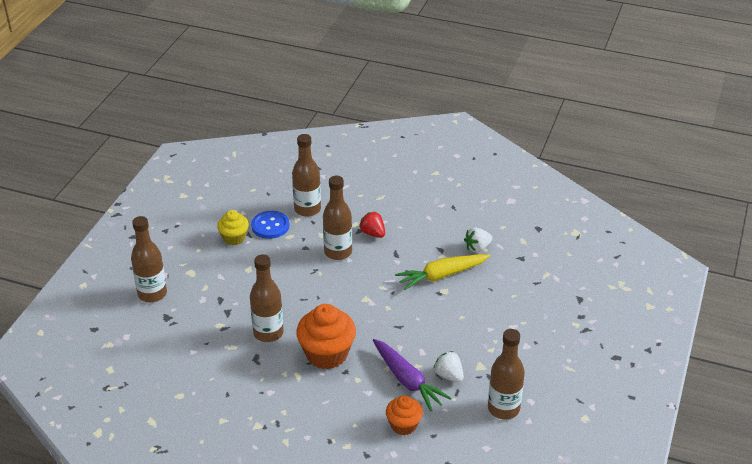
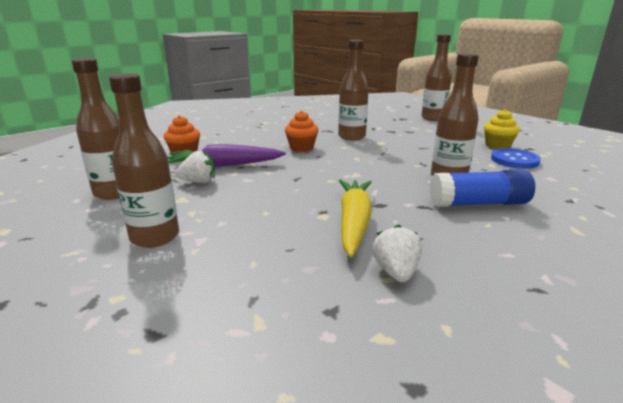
camera: 120 degrees right, 15 degrees down
brown bottle [292,134,321,217] -> brown bottle moved to [109,73,179,248]
orange cupcake [296,304,356,369] -> orange cupcake [285,111,319,152], size x0.59
red strawberry [359,212,385,238] -> blue glue stick [430,169,535,207]

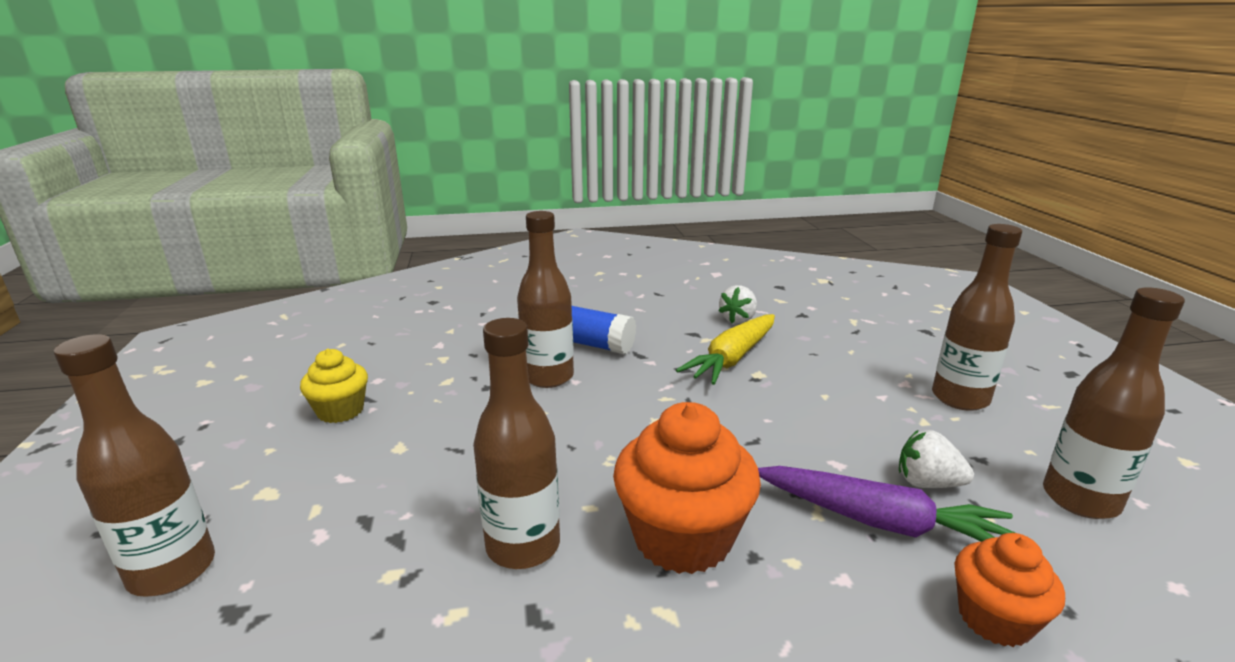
camera: 150 degrees left, 0 degrees up
orange cupcake [285,111,319,152] -> orange cupcake [613,402,761,574], size x1.70
blue button [491,148,541,169] -> none

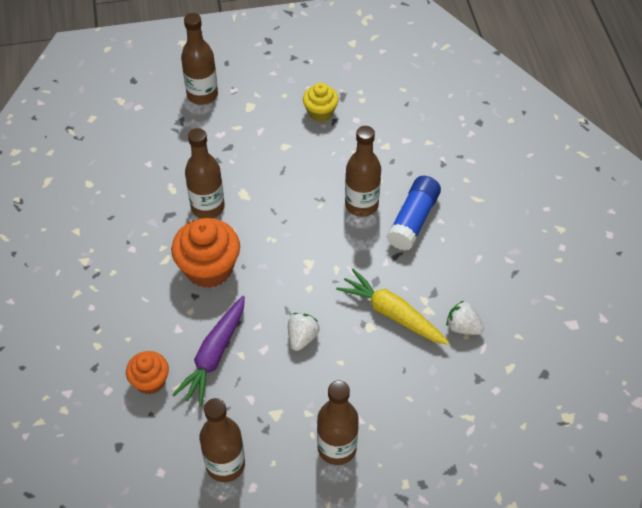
camera: 90 degrees right, 30 degrees up
white strawberry [899,430,974,488] -> white strawberry moved to [288,313,320,351]

